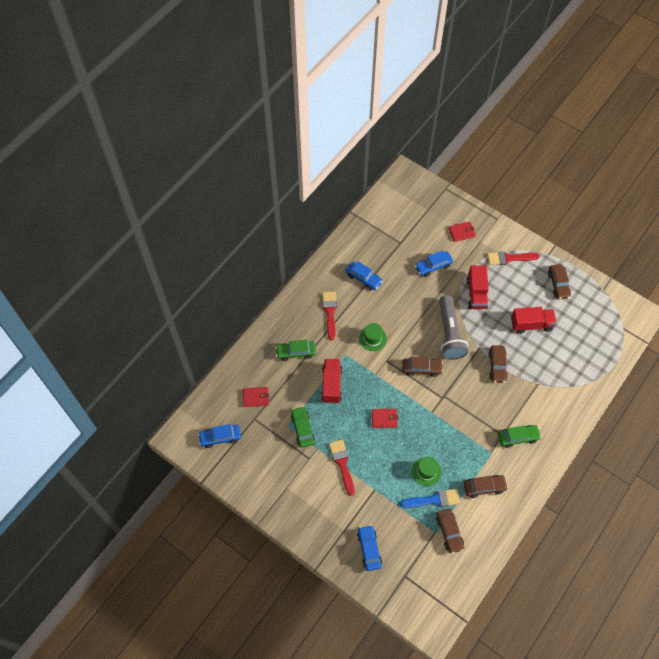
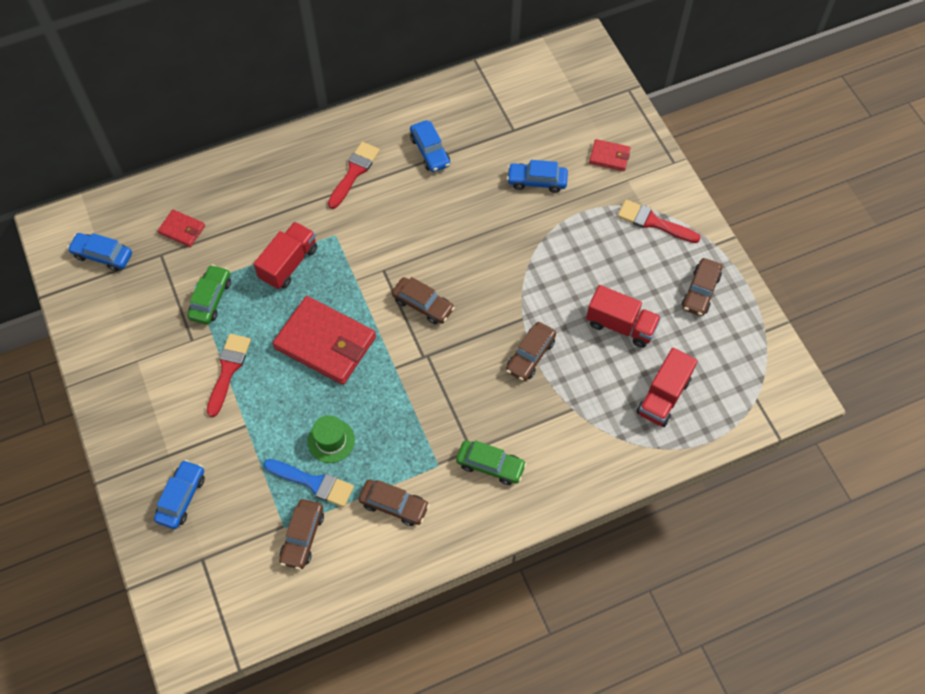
camera: 30 degrees right, 0 degrees up
green car [275,340,316,361] -> none
green hat [359,323,387,351] -> none
red wallet [372,409,398,428] -> red wallet [273,296,376,385], size x2.09
grey flashlight [439,295,468,360] -> none
red truck [466,265,489,309] -> red truck moved to [636,348,698,427]

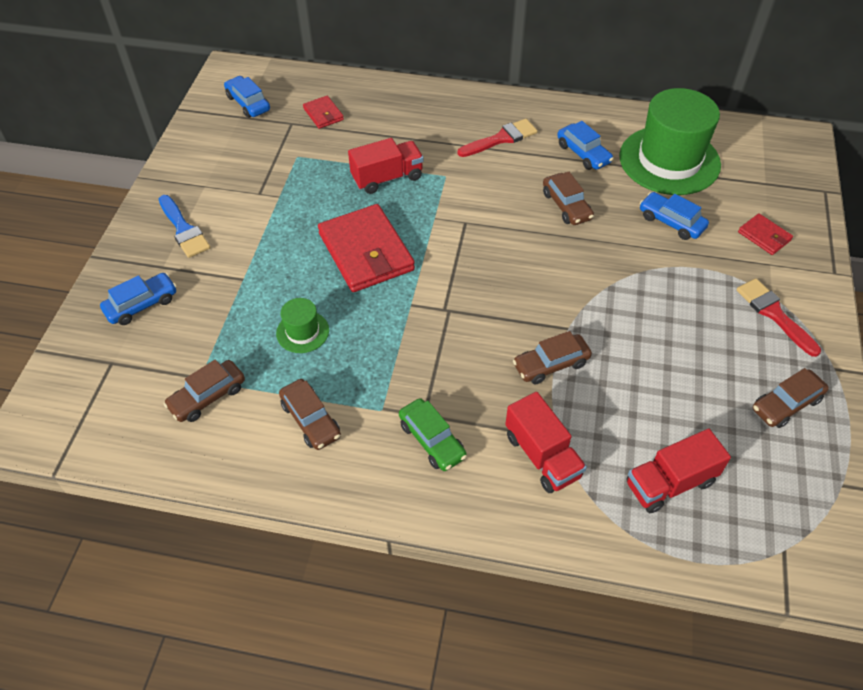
camera: 35 degrees right, 10 degrees down
green car [187,265,231,325] -> none
red brush [207,334,251,417] -> none
blue brush [264,459,354,507] -> blue brush moved to [159,195,210,258]
brown car [392,277,455,324] -> brown car moved to [543,172,594,225]
blue car [410,120,450,172] -> blue car turned 45 degrees counterclockwise [557,121,614,170]
red truck [586,285,661,348] -> red truck moved to [505,392,587,493]
none -> green hat [619,88,721,195]

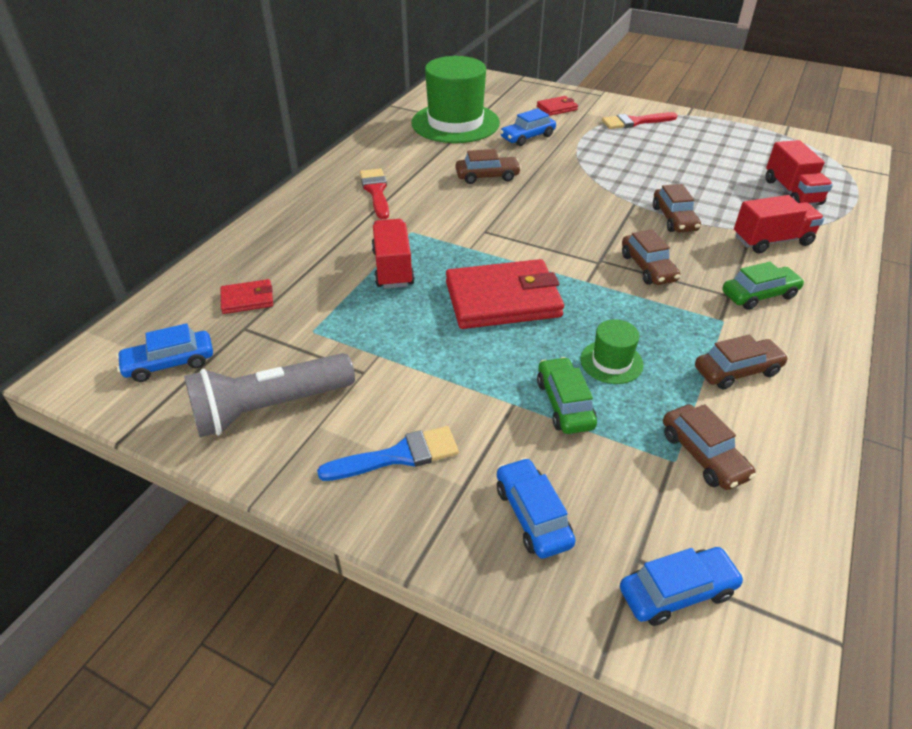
camera: 75 degrees left, 10 degrees down
blue car [557,121,614,170] -> blue car moved to [620,547,745,626]
brown car [753,368,829,428] -> brown car moved to [622,229,680,285]
none -> grey flashlight [184,353,355,437]
none -> green car [537,357,597,434]

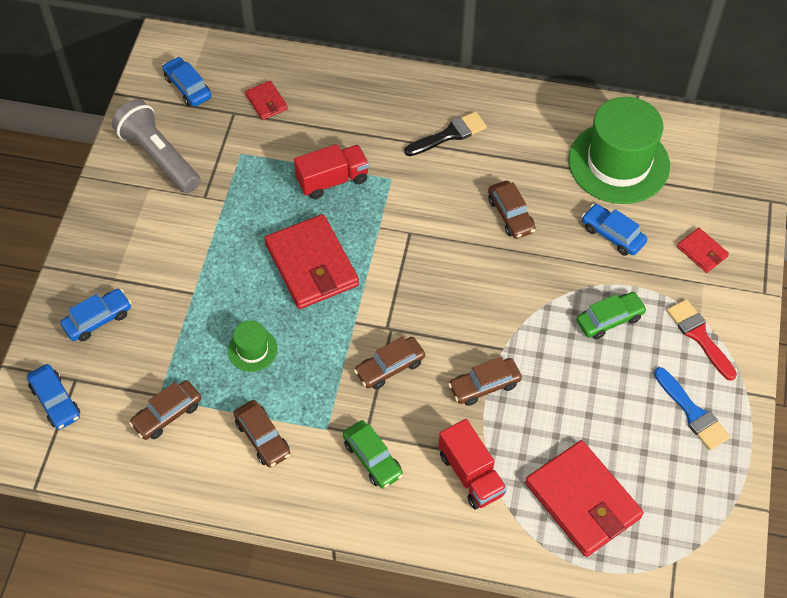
camera: 75 degrees right, 15 degrees up
blue brush [317,426,459,481] -> blue brush moved to [654,367,730,450]
red brush [360,168,389,219] -> black brush [404,111,487,156]
green car [537,357,597,434] -> green car moved to [576,292,647,339]
red truck [766,140,833,205] -> red wallet [525,440,644,557]

